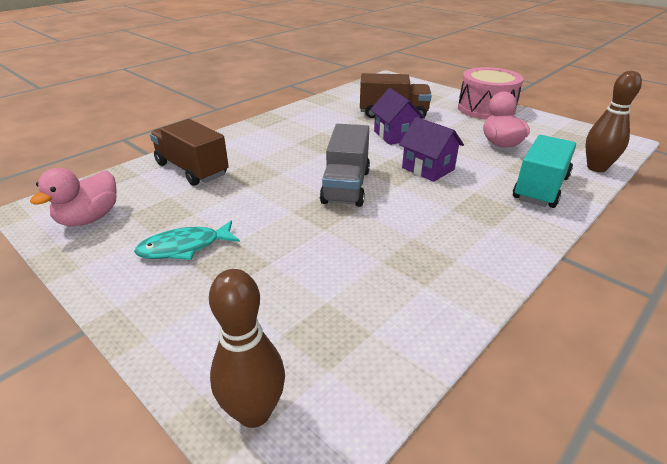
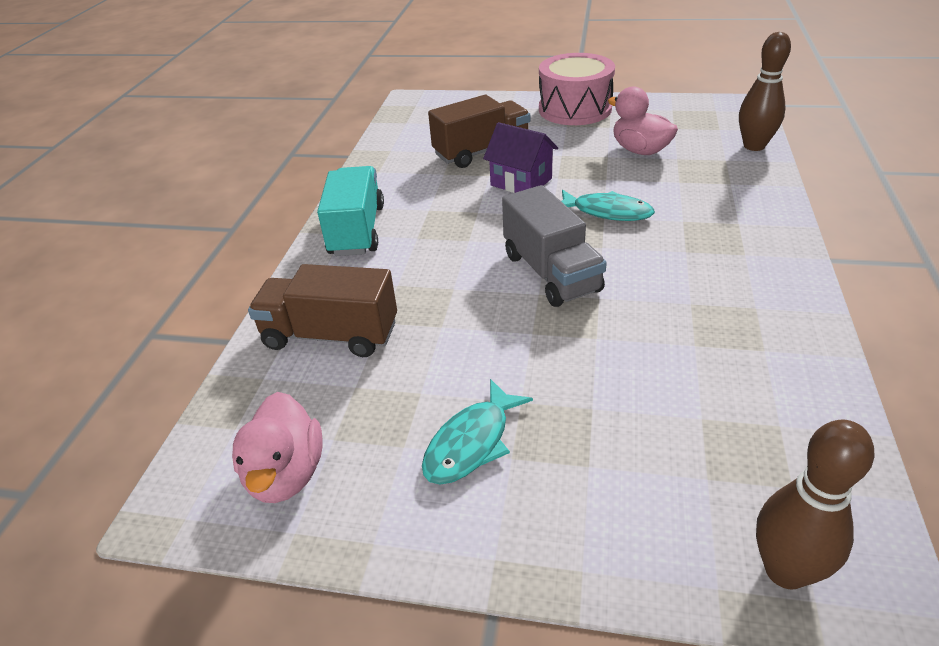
camera: 30 degrees left, 5 degrees up
purple house [399,117,464,182] -> turquoise fish [561,190,655,221]
turquoise truck [513,135,576,208] -> turquoise truck moved to [317,166,384,256]

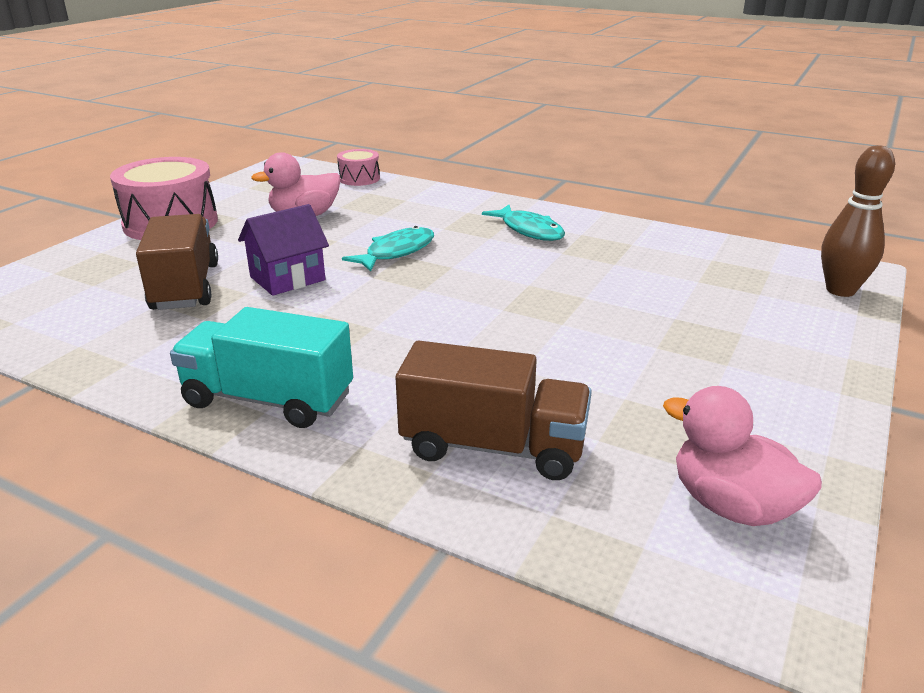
camera: 75 degrees left, 10 degrees down
pink duck [232,392,322,503] -> pink duck turned 150 degrees counterclockwise [663,386,822,526]
brown truck [248,264,397,357] -> brown truck turned 105 degrees counterclockwise [396,340,592,480]
turquoise fish [422,379,533,484] -> turquoise fish moved to [482,205,565,241]
grey truck [502,185,607,307] -> none
brown bowling pin [739,32,791,151] -> pink drum [337,149,380,186]

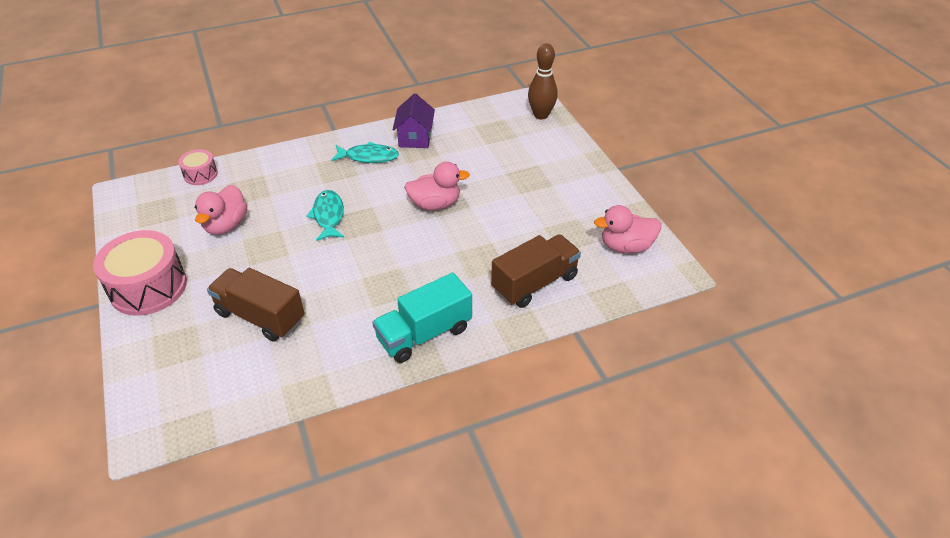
camera: 50 degrees left, 15 degrees up
purple house [238,204,329,296] -> purple house moved to [393,93,435,148]
none -> pink duck [404,161,470,210]

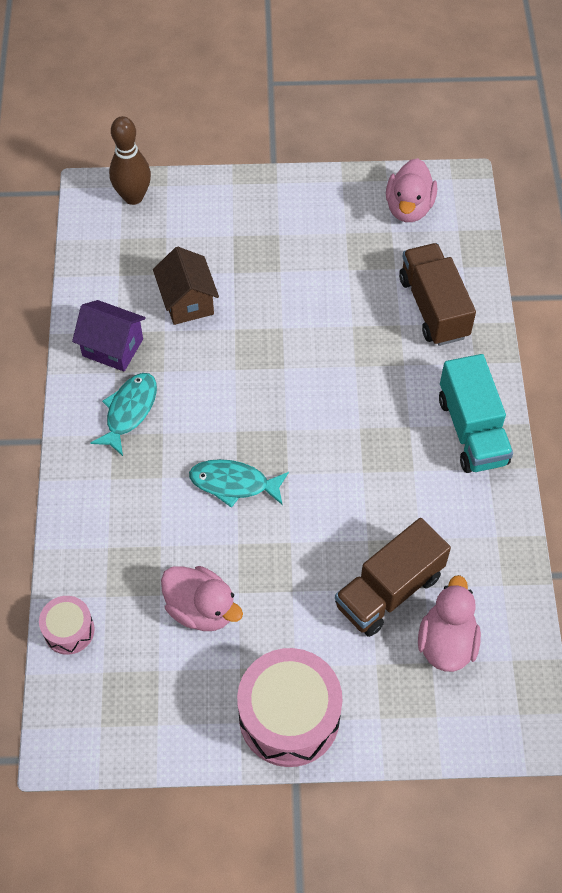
camera: 70 degrees left, 15 degrees up
pink duck [404,161,470,210] -> pink duck moved to [418,575,481,672]
none -> brown house [153,247,219,325]

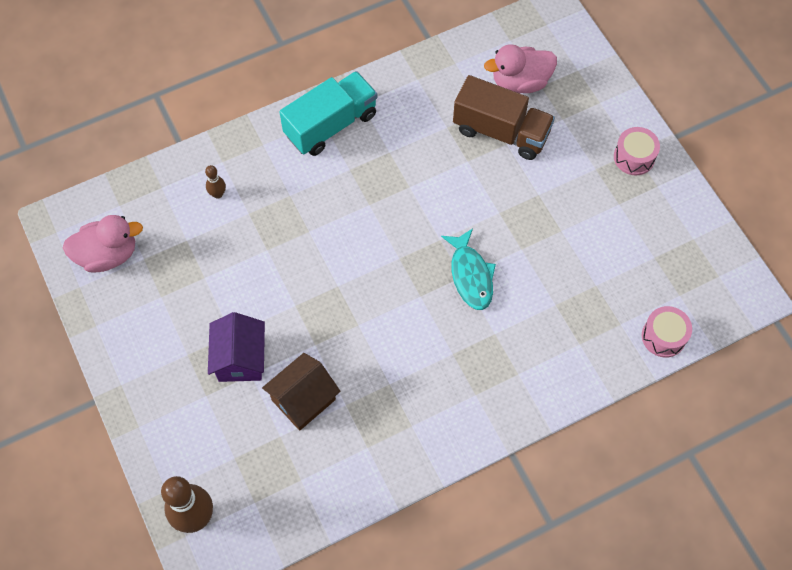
camera: 115 degrees left, 5 degrees up
purple house [72,300,146,371] -> purple house moved to [208,312,265,382]
turquoise fish [90,373,157,456] -> none
pink duck [161,566,243,631] -> none
pink drum [237,648,342,767] -> pink drum [614,127,660,175], size x0.52
brown truck [399,243,476,346] -> brown bowling pin [205,165,226,199]

